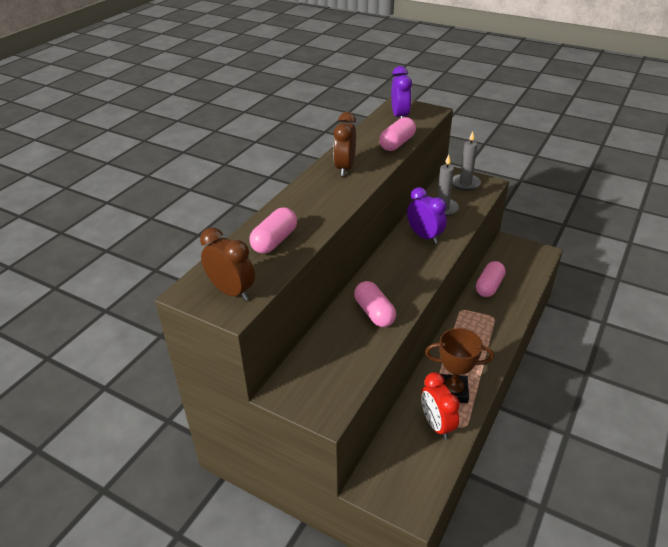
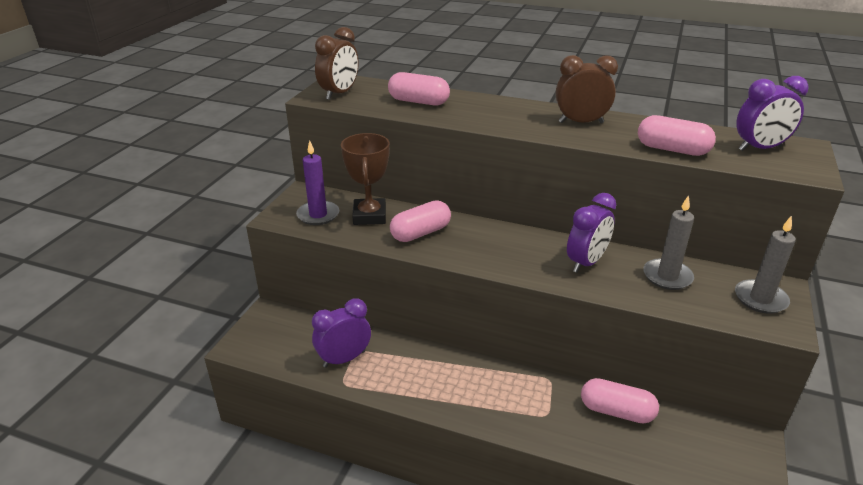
camera: 80 degrees right, 5 degrees down
red clock [421,372,460,440] -> purple clock [312,298,371,368]
brown trophy [425,328,494,403] -> brown trophy moved to [341,133,390,225]
none -> purple candle [296,140,339,225]

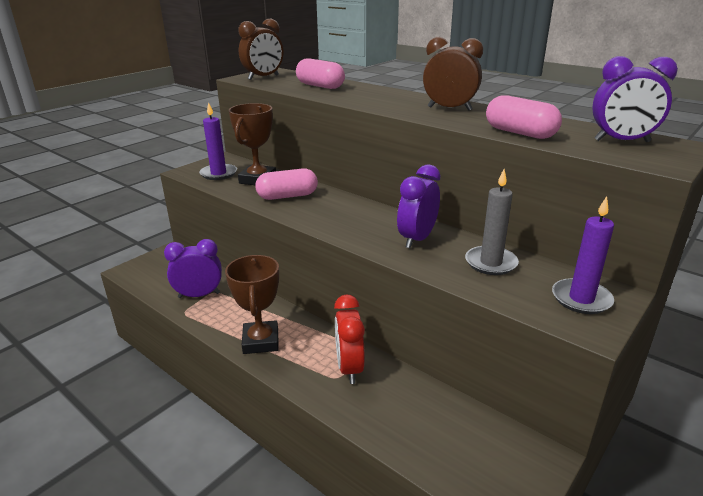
camera: 20 degrees right, 5 degrees down
purple clock [567,193,616,273] -> purple clock turned 150 degrees clockwise [397,164,441,248]
pink capsule [581,378,659,423] -> none
grey candle [735,216,796,314] -> purple candle [552,196,614,314]
none -> brown trophy [225,255,279,354]
none -> red clock [334,294,365,384]

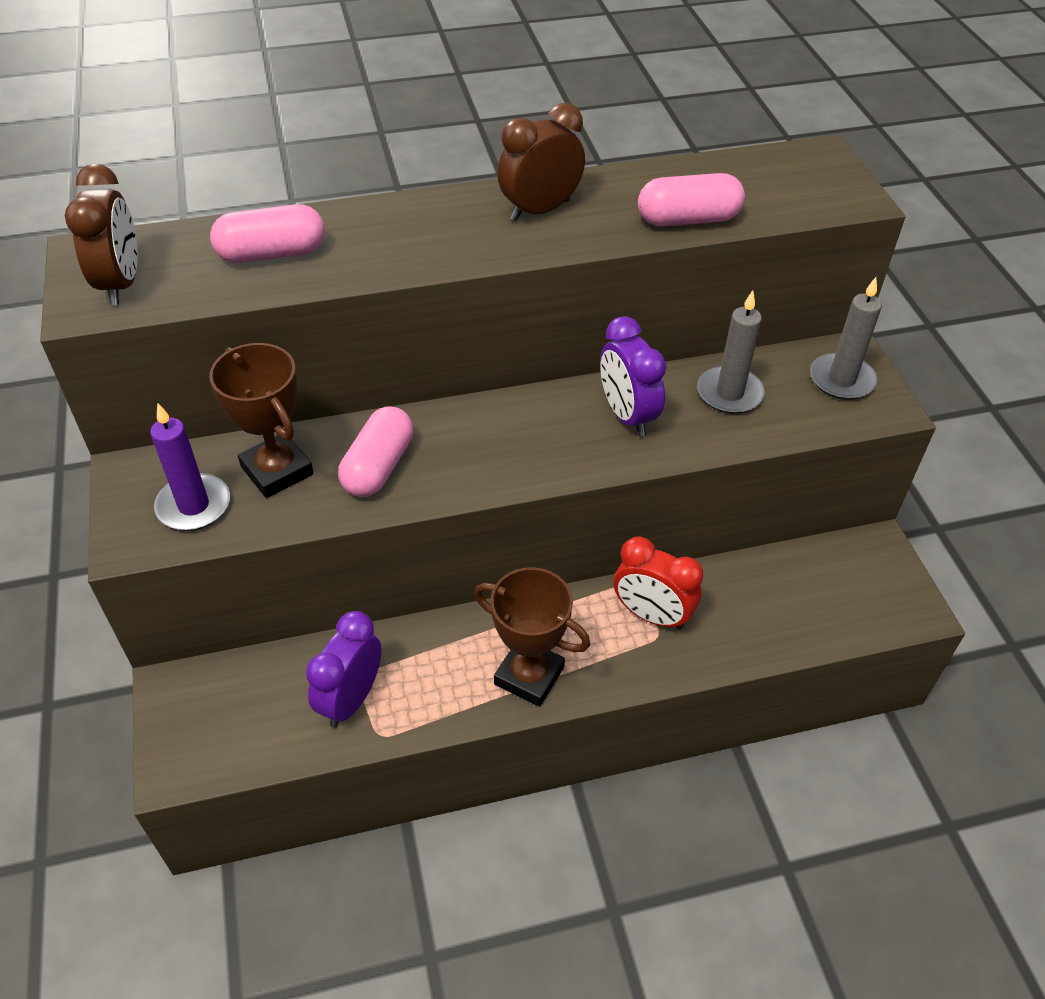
camera: 55 degrees left, 20 degrees up
purple candle [552,196,614,314] -> grey candle [810,277,882,400]
purple clock [592,56,678,142] -> none

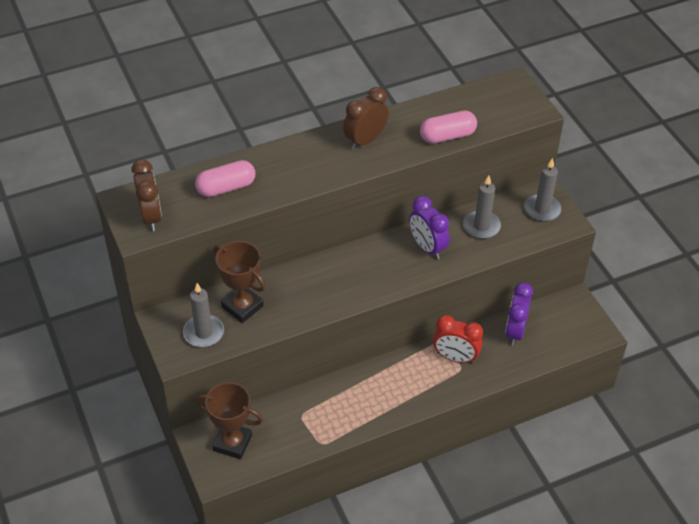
camera: 10 degrees left, 0 degrees up
purple candle [150,403,230,531] -> grey candle [183,283,224,347]
purple clock [306,611,382,728] -> purple clock moved to [505,282,533,346]
pink capsule [338,406,413,497] -> none
brown trophy [474,567,590,707] -> brown trophy moved to [195,382,263,459]

